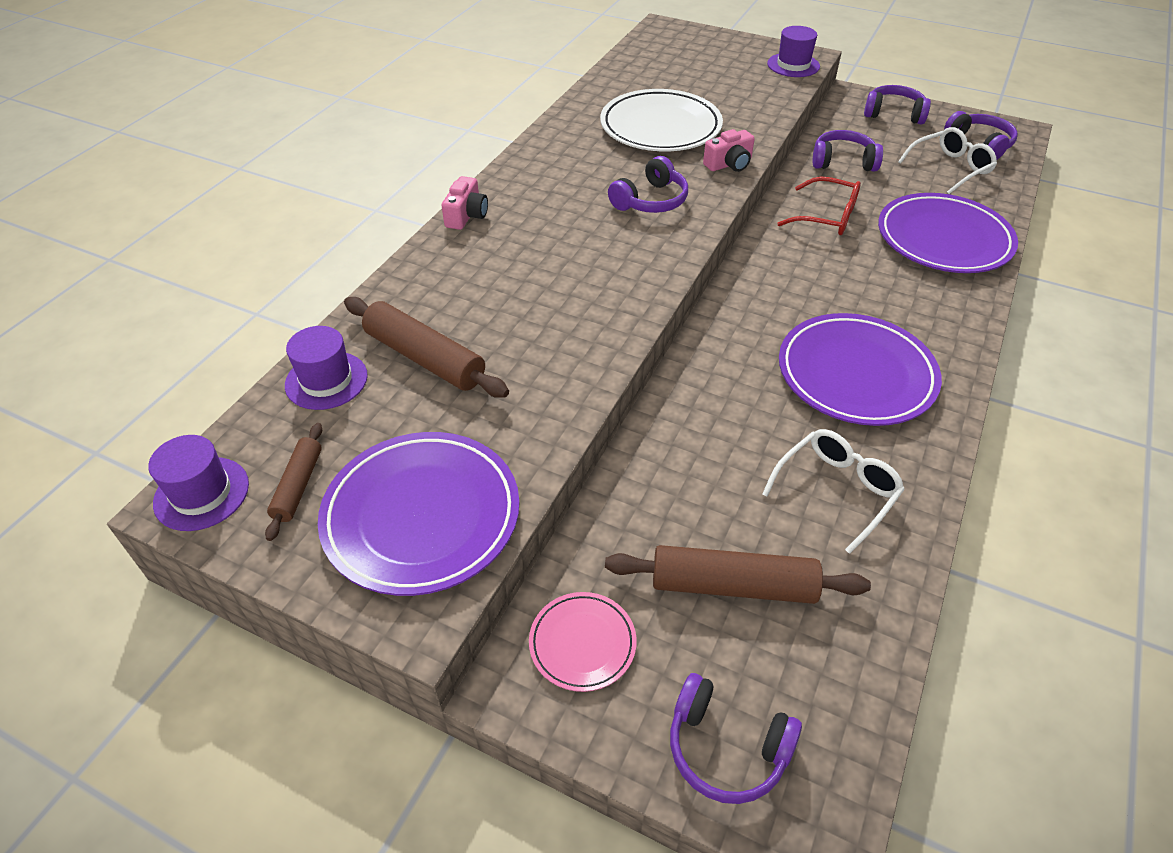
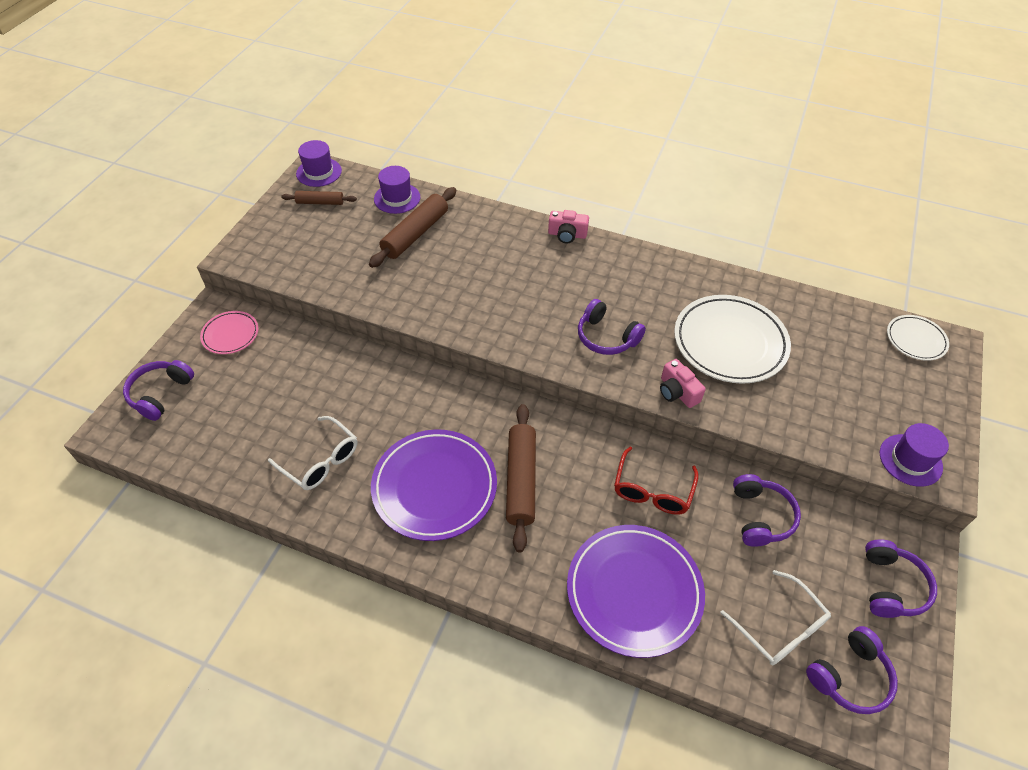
camera: 85 degrees right, 5 degrees up
purple plate [318,432,520,596] -> none
brown rolling pin [605,545,871,604] -> brown rolling pin moved to [506,404,536,552]
none -> white plate [887,315,949,361]

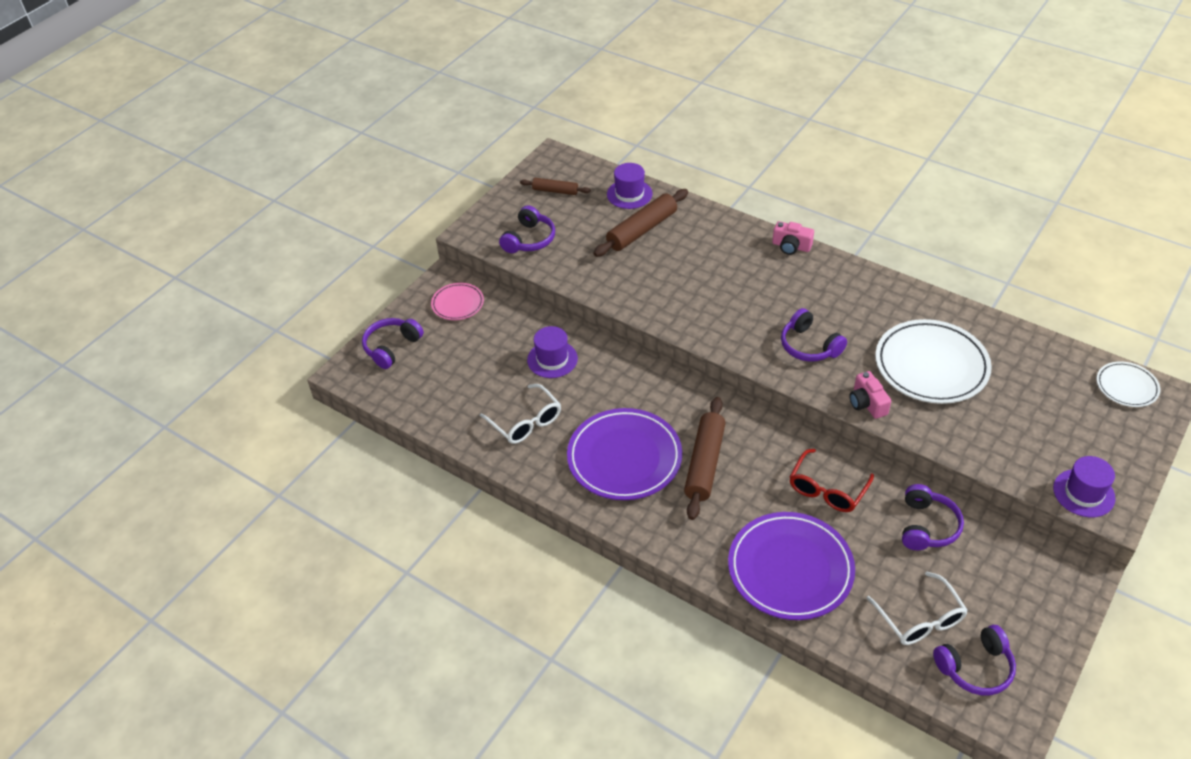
camera: 15 degrees right, 5 degrees down
purple hat [296,140,342,187] -> purple hat moved to [527,326,578,378]
purple headphones [865,540,937,618] -> purple headphones moved to [499,206,555,253]

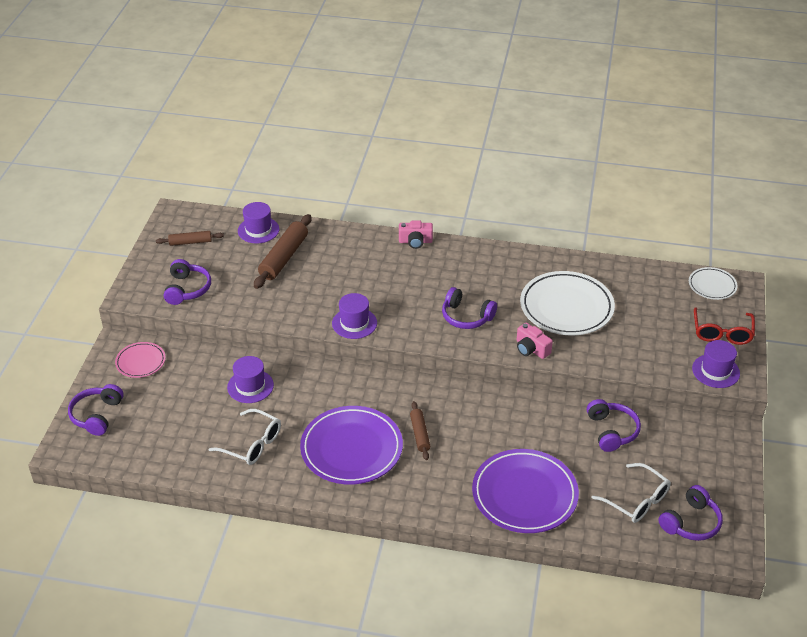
camera: 25 degrees left, 5 degrees down
brown rolling pin [684,397,726,520] -> brown rolling pin [410,401,430,460], size x0.57
red glasses [790,449,874,512] -> red glasses moved to [694,307,755,345]
none -> purple hat [332,293,377,339]

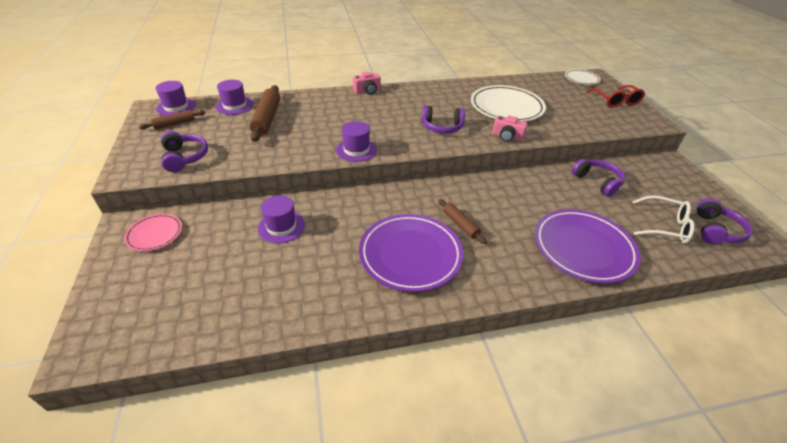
camera: 25 degrees left, 0 degrees up
purple headphones [68,384,123,436] -> none
white glasses [209,409,281,465] -> none
purple hat [692,340,740,388] -> purple hat moved to [156,81,196,116]

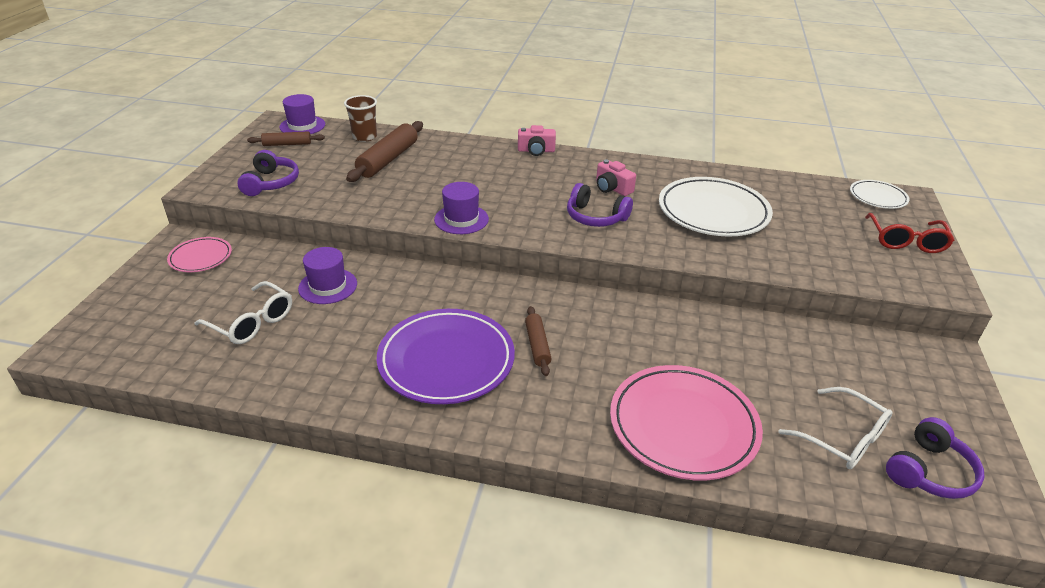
camera: 25 degrees right, 5 degrees down
purple hat [216,80,253,115] -> brown cup [344,95,377,142]
pink camera [492,116,528,142] -> pink camera moved to [596,159,636,196]
purple plate [535,209,641,284] -> pink plate [610,365,763,480]
purple headphones [572,159,625,197] -> none
none -> white glasses [194,281,292,344]

